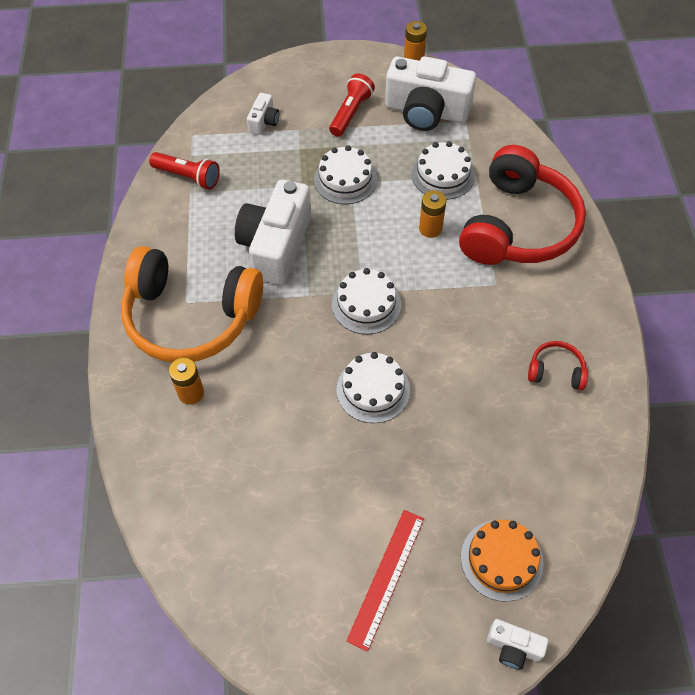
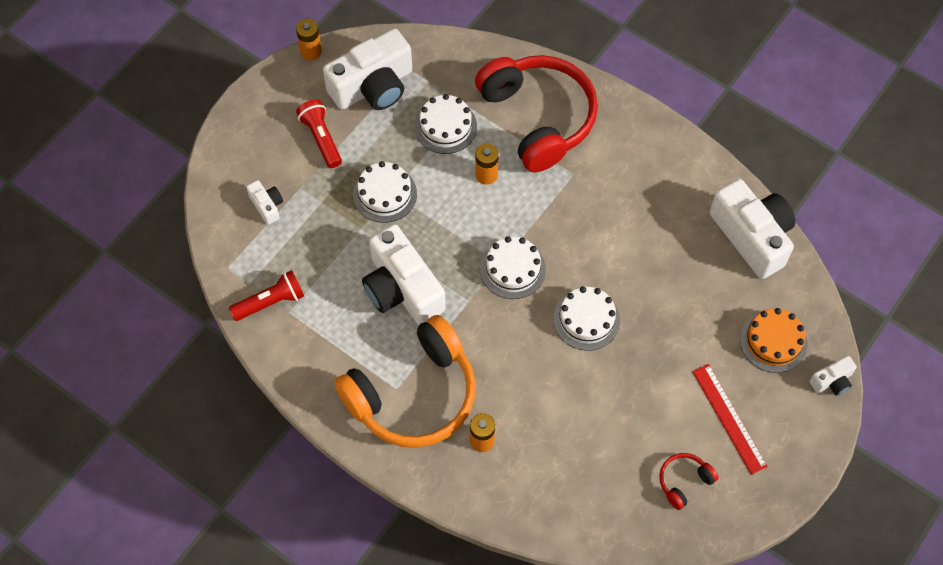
camera: 50 degrees left, 5 degrees up
red headphones [528,341,588,390] -> red headphones moved to [659,453,719,510]
none -> white camera [710,179,796,279]

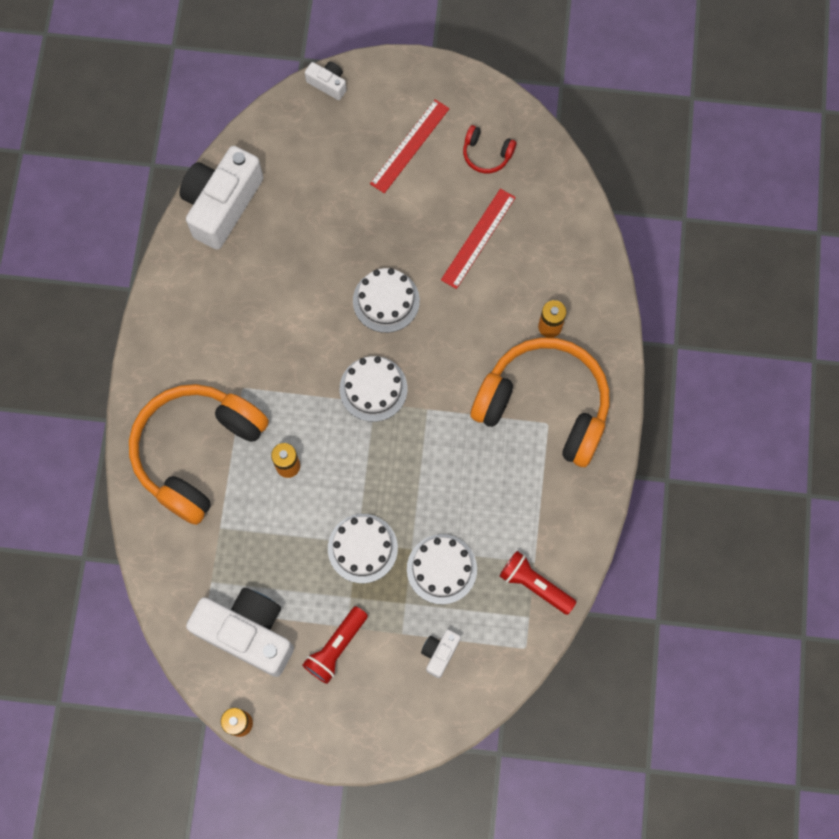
camera: 120 degrees left, 10 degrees up
white camera [362,224,445,325] -> none
white cake [415,94,477,154] -> white cake moved to [407,534,477,604]
red headphones [475,55,598,172] -> orange headphones [129,384,269,525]
orange cake [740,308,808,373] -> none
none -> red ruler [441,189,516,289]

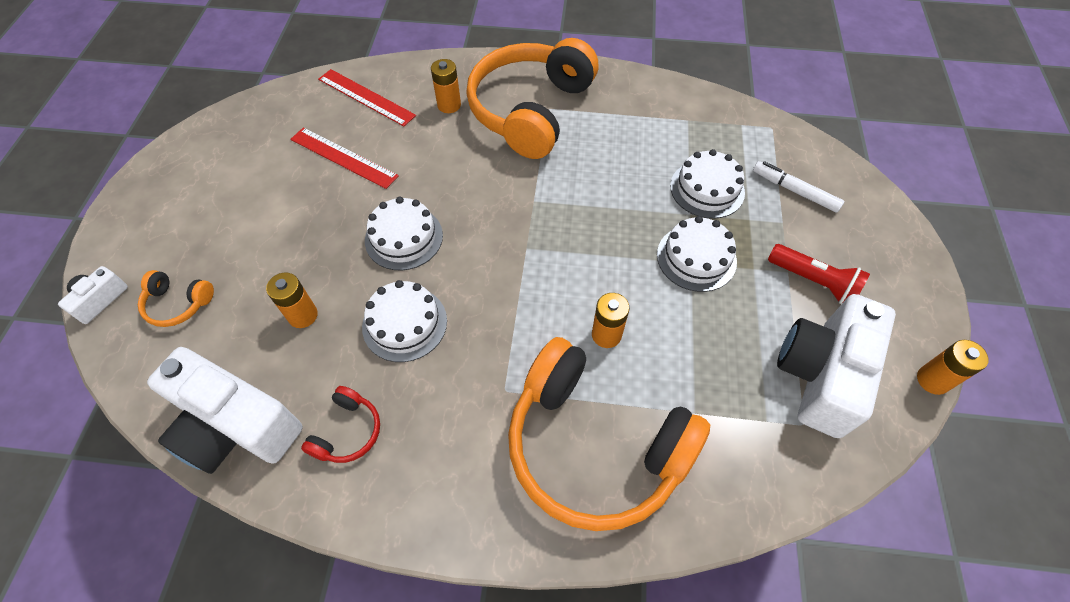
camera: 90 degrees left, 15 degrees down
white cake [340,356,408,422] -> white cake moved to [362,280,447,362]
red ruler [370,99,450,193] -> red ruler moved to [318,69,416,126]
white camera [421,630,461,678] -> white marker [753,161,844,213]
red headphones [463,125,516,173] -> red headphones moved to [301,386,380,463]
red flashlight [499,551,576,615] -> none
none -> orange headphones [138,270,214,327]
none -> orange battery [266,272,318,328]

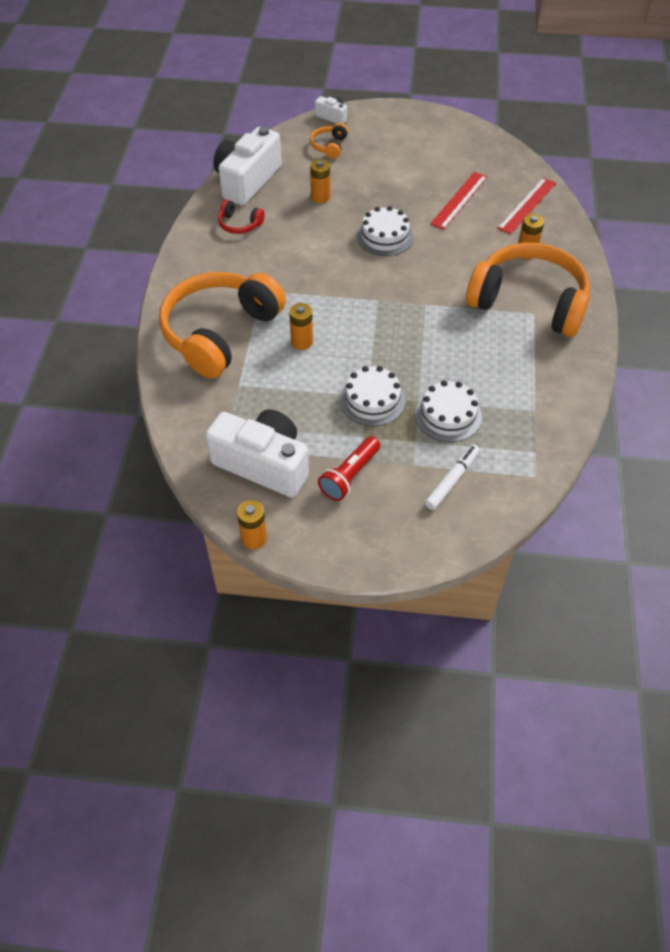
camera: 90 degrees right, 5 degrees down
white cake [362,280,447,362] -> none

